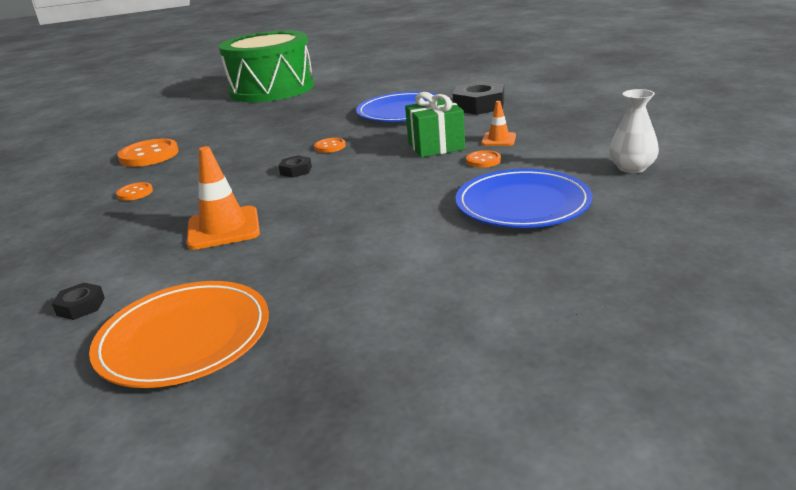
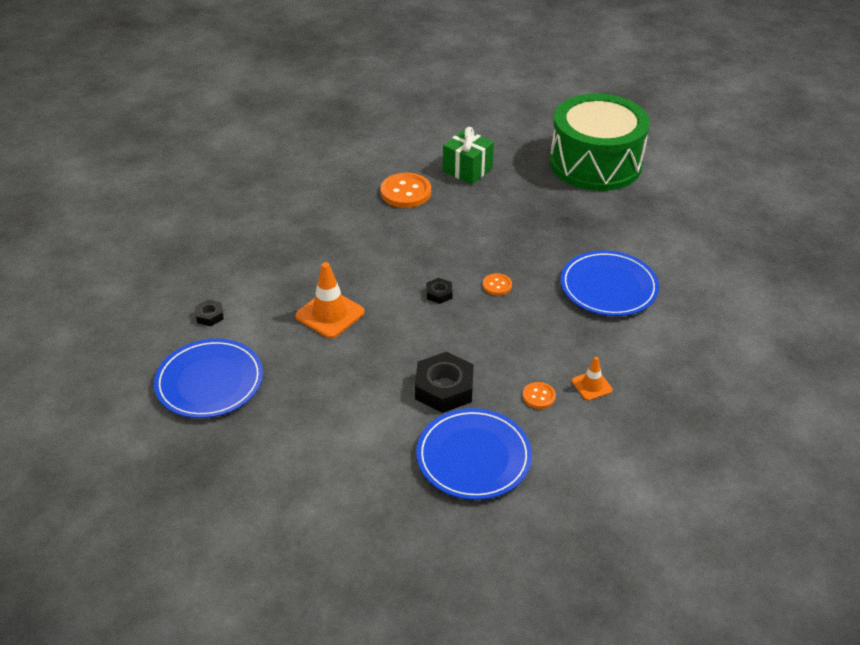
camera: 50 degrees right, 15 degrees up
orange plate [89,281,269,388] -> blue plate [154,339,263,418]
orange button [116,182,153,201] -> none
green gift [405,92,465,158] -> green gift moved to [443,127,494,184]
black nut [453,81,504,115] -> black nut moved to [415,352,474,413]
white vase [609,89,659,173] -> none

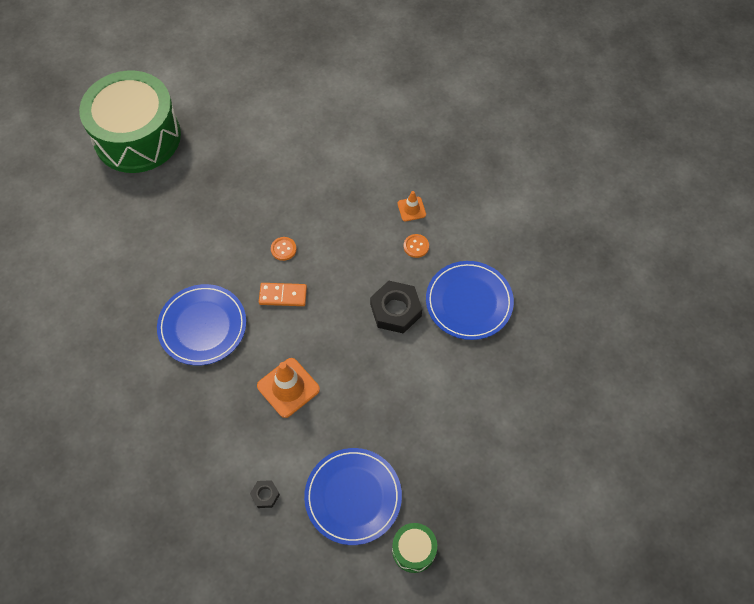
camera: 80 degrees left, 20 degrees up
orange button [380,173,431,208] -> none
black nut [426,278,453,304] -> orange domino [259,283,307,306]
green gift [443,127,494,184] -> none
blue plate [561,250,659,316] -> blue plate moved to [157,284,246,365]
none -> green drum [392,523,437,573]

